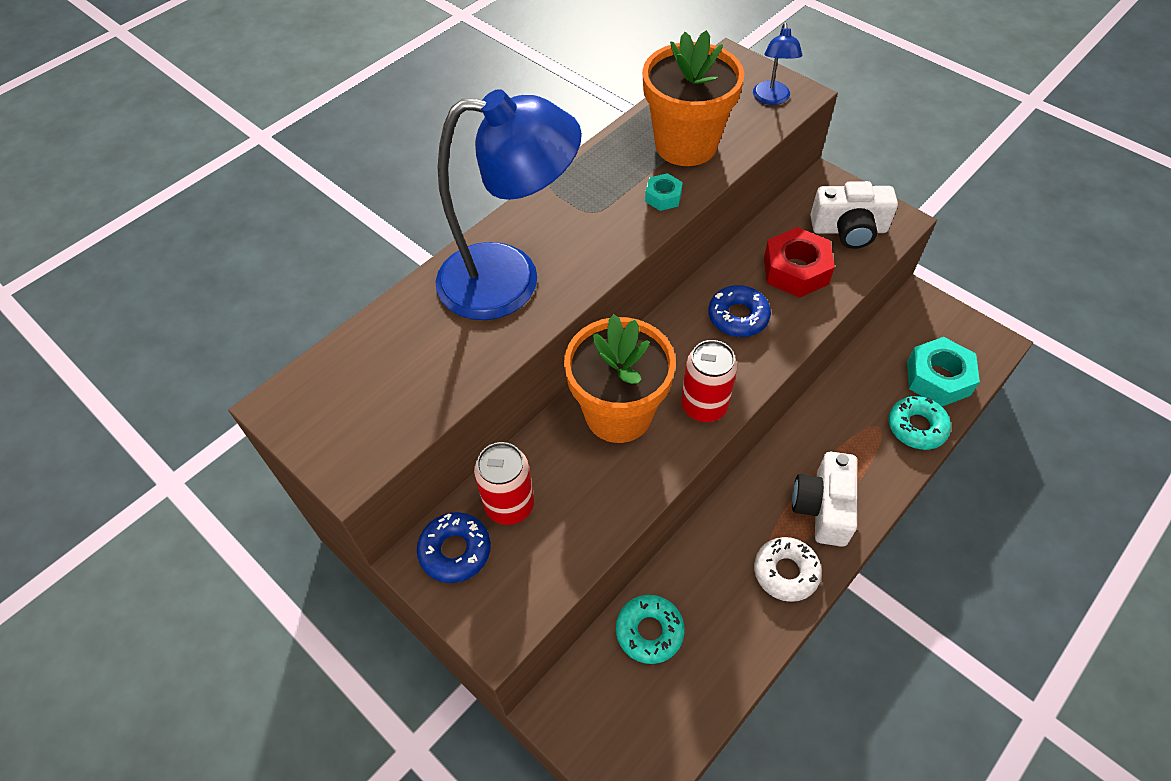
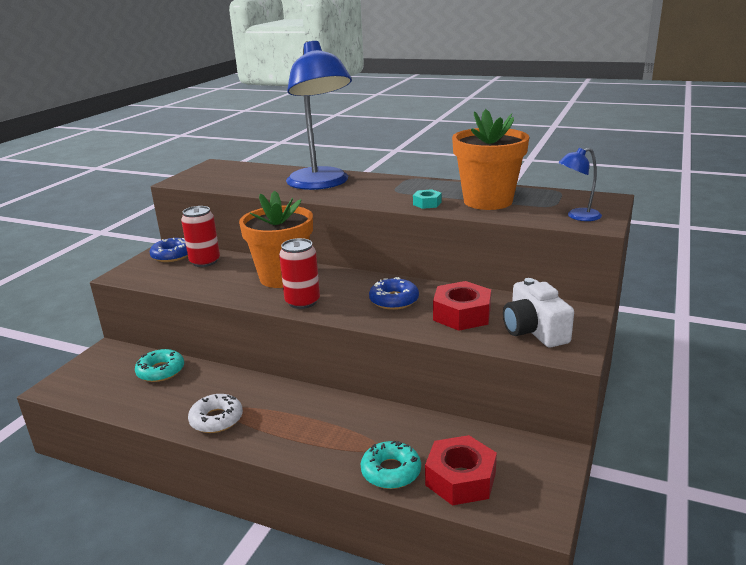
camera: 70 degrees right, 30 degrees down
white camera [792,452,857,547] -> none
turquoise nut [907,337,980,406] -> red nut [425,435,497,505]

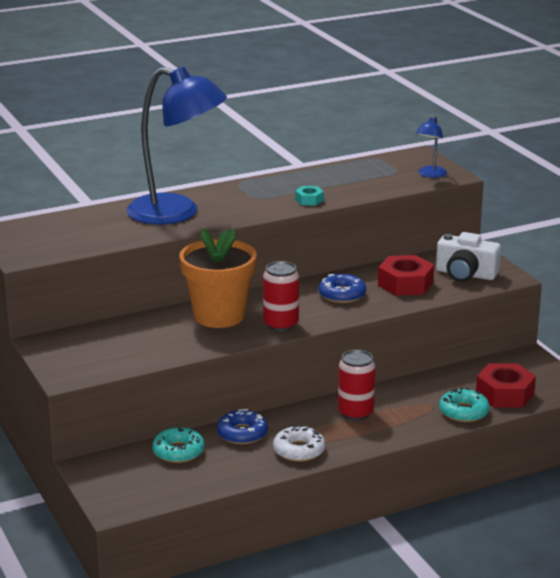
camera: 50 degrees left, 0 degrees up
blue donut [150,238,188,262] -> blue donut moved to [217,409,268,444]
red can [181,206,220,267] -> red can moved to [338,350,375,421]
orange flower pot [452,109,529,210] -> none

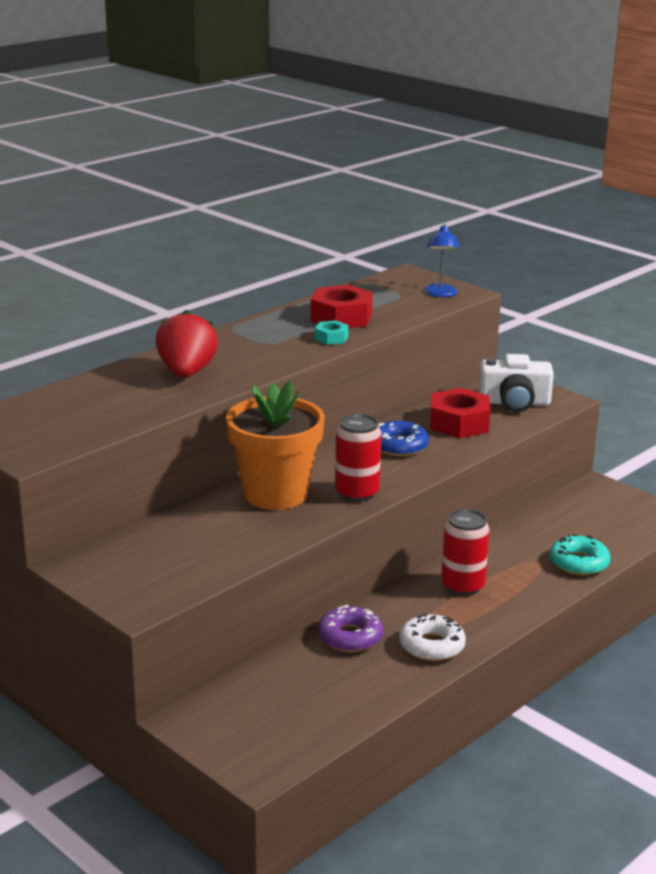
camera: 20 degrees left, 0 degrees up
blue lamp [127,67,227,225] -> red strawberry [155,310,218,378]
turquoise donut [152,427,205,463] -> none
blue donut [217,409,268,444] -> purple donut [318,605,383,652]
red nut [476,363,536,408] -> red nut moved to [310,284,373,328]

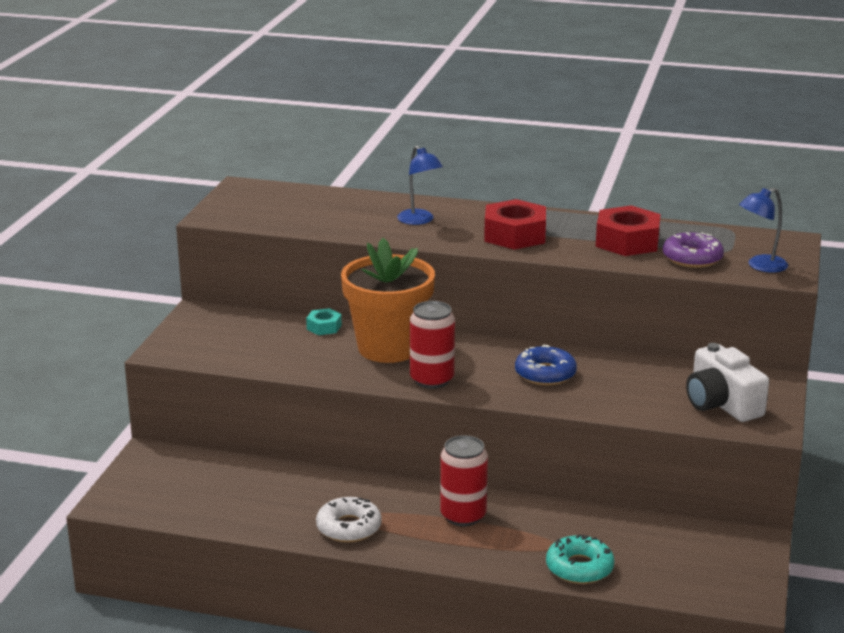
camera: 60 degrees right, 0 degrees up
red strawberry [155,310,218,378] -> blue lamp [397,146,443,225]
turquoise nut [315,320,349,345] -> turquoise nut moved to [306,308,342,335]
purple donut [318,605,383,652] -> purple donut moved to [663,232,724,268]
red nut [430,388,490,438] -> red nut moved to [484,199,546,250]

